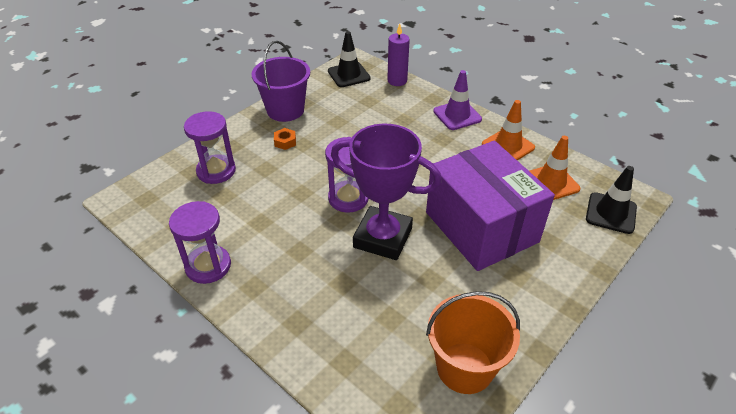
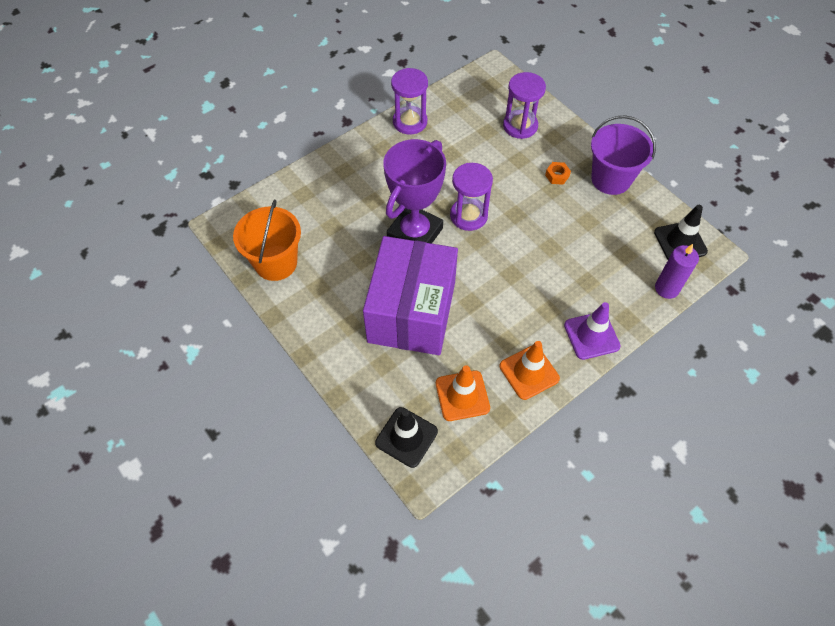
camera: 100 degrees right, 15 degrees up
purple box [426,141,555,271] -> purple box turned 60 degrees counterclockwise [363,236,458,355]

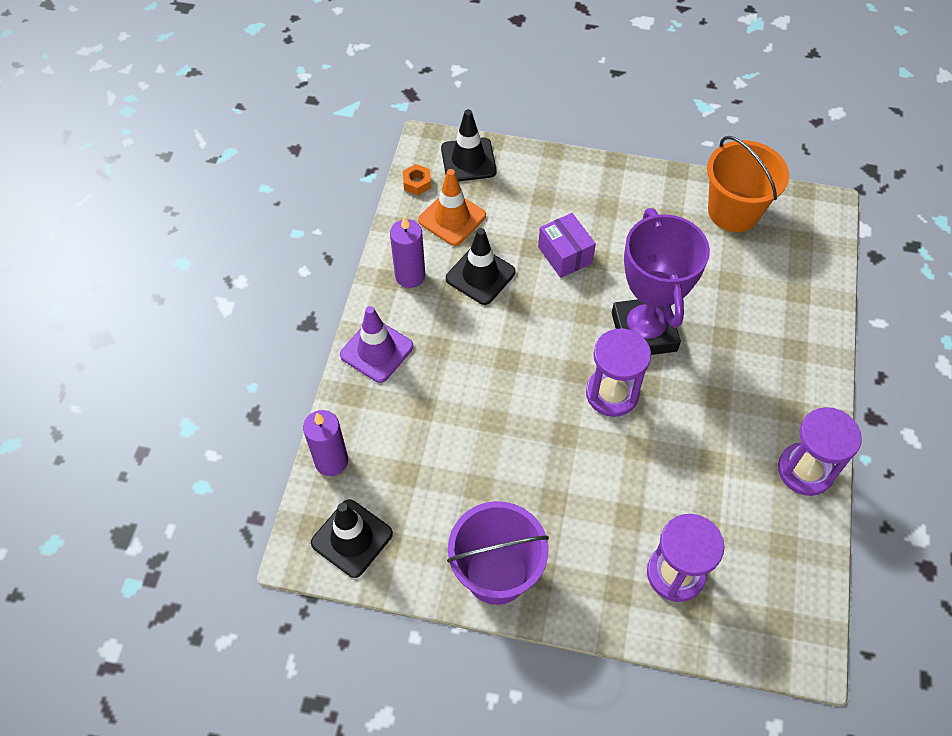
camera: 140 degrees right, 0 degrees up
purple box [363,236,458,355] -> purple box [538,213,596,278], size x0.43
orange traffic cone [499,341,560,400] -> purple candle [390,216,425,288]
orange nut [545,162,571,185] -> orange nut moved to [403,164,431,195]
none -> black traffic cone [446,228,516,305]

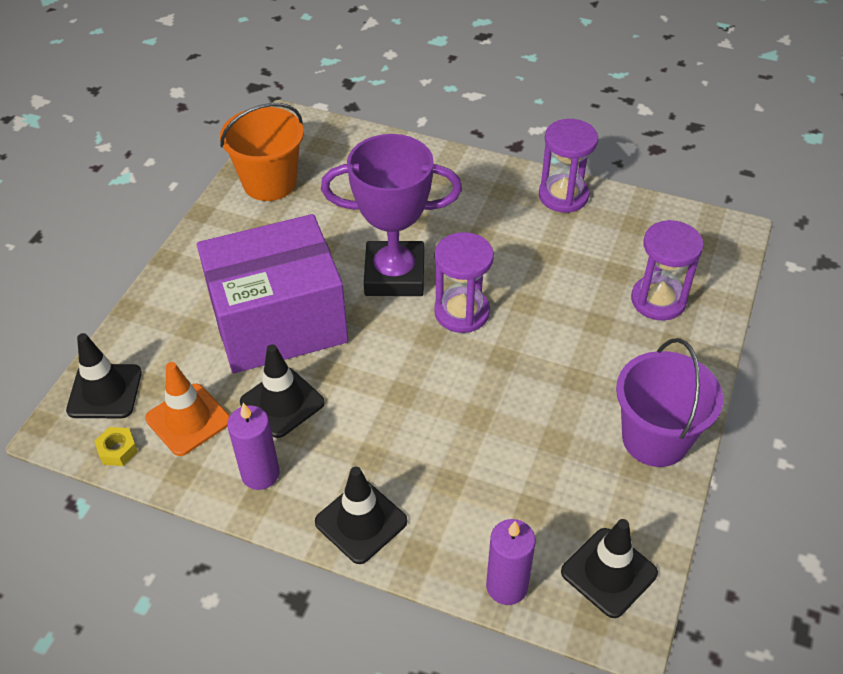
camera: 80 degrees left, 10 degrees down
purple traffic cone [340,306,413,383] -> black traffic cone [315,467,407,564]
orange nut [403,164,431,195] -> yellow nut [94,427,138,466]
purple box [538,213,596,278] -> purple box [197,214,348,373], size x2.33

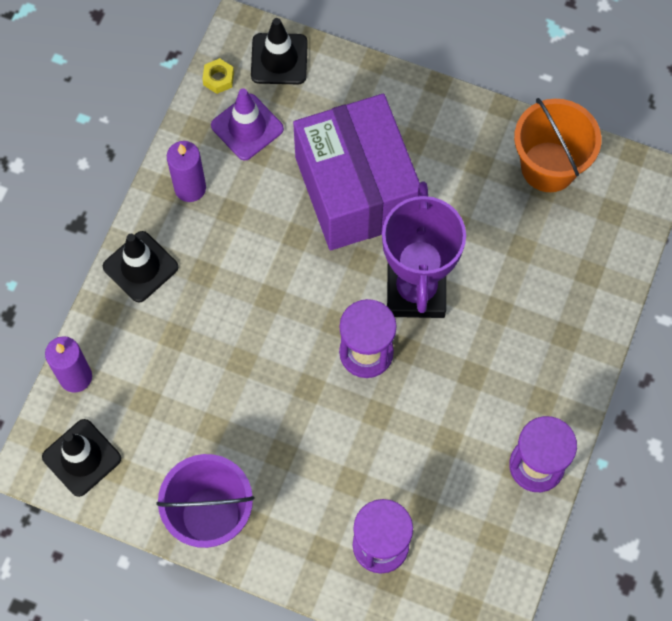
camera: 90 degrees right, 20 degrees up
orange traffic cone [145,362,230,456] -> purple traffic cone [211,88,284,161]
black traffic cone [240,344,325,438] -> none

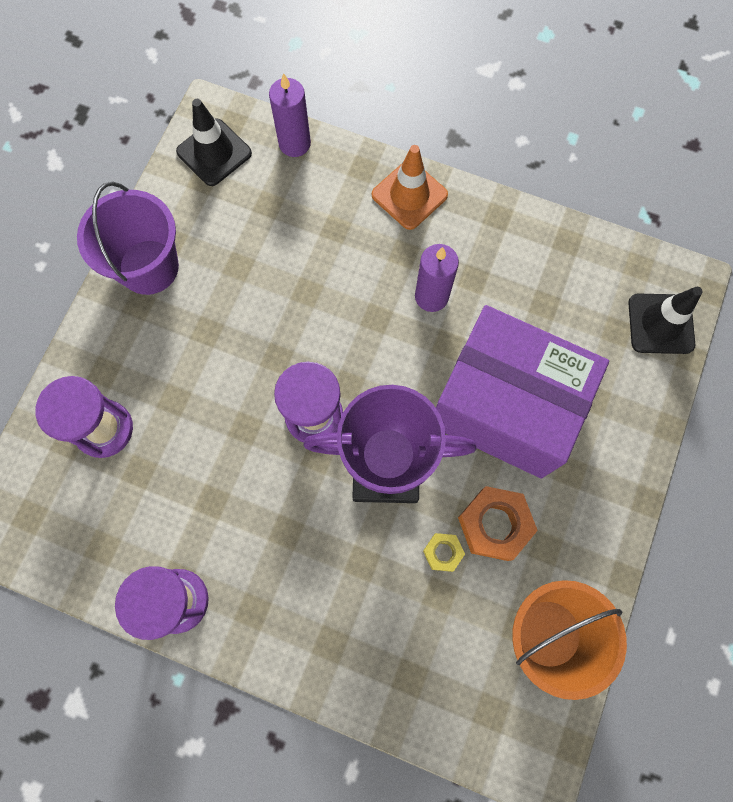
camera: 90 degrees right, 5 degrees up
black traffic cone [103,231,178,302] -> orange traffic cone [372,145,448,230]
purple candle [167,141,206,202] -> purple candle moved to [415,244,459,312]
yellow nut [202,58,234,94] -> yellow nut moved to [423,533,465,572]
purple traffic cone [211,88,284,161] -> none
purple box [293,94,420,250] -> purple box turned 45 degrees clockwise [436,305,609,478]
none -> orange nut [458,486,538,561]

